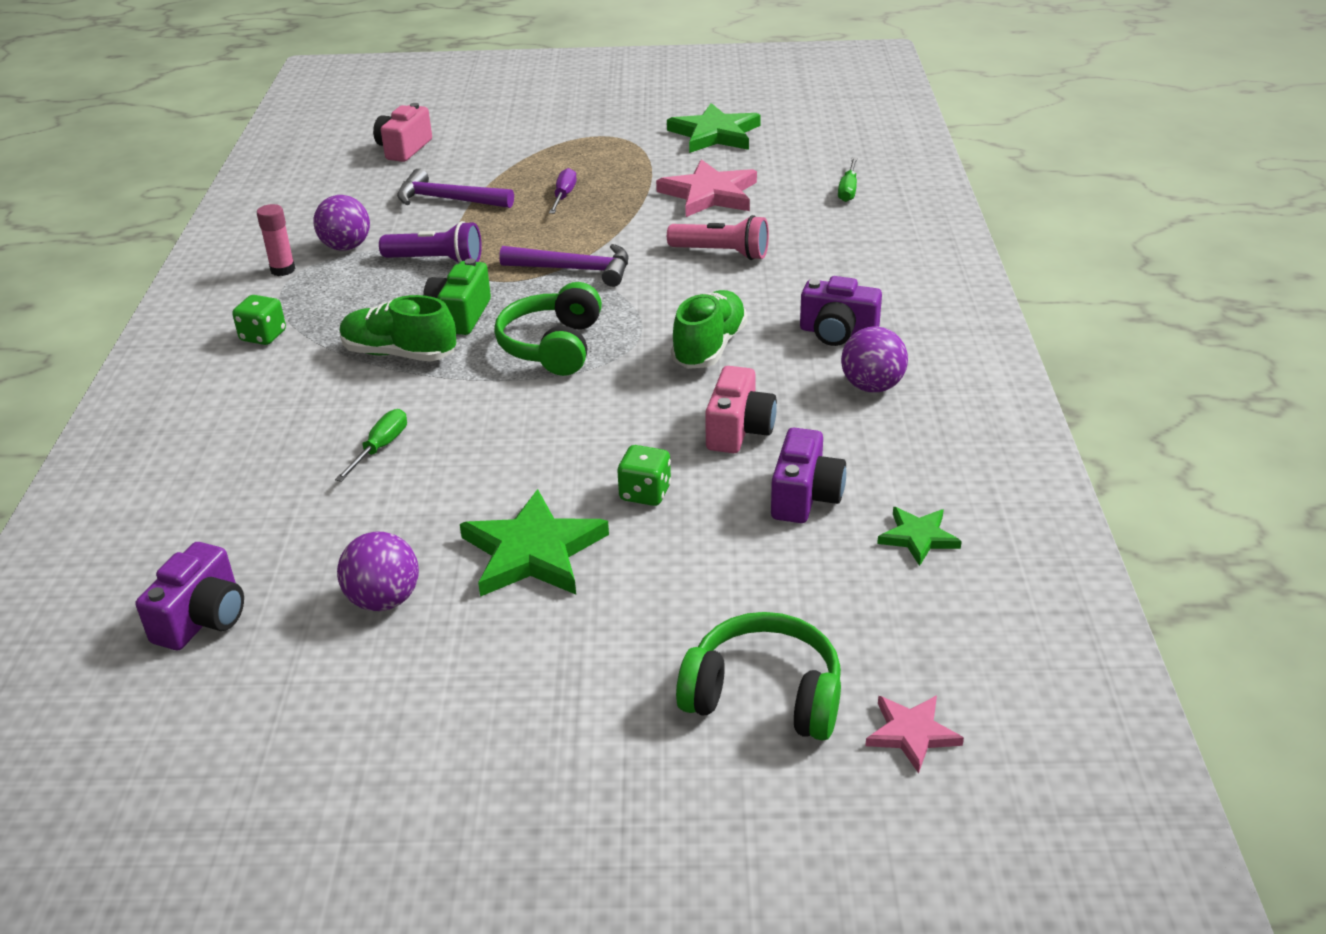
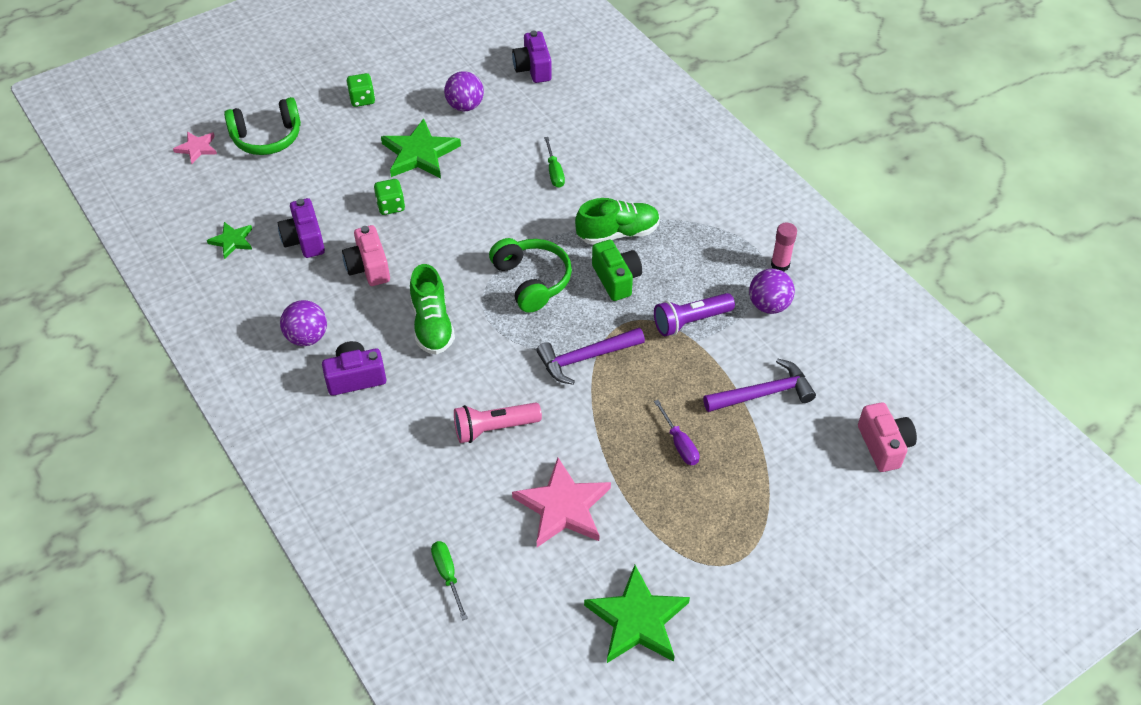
camera: 145 degrees right, 15 degrees up
green dice [232,295,286,345] -> green dice moved to [346,73,375,107]

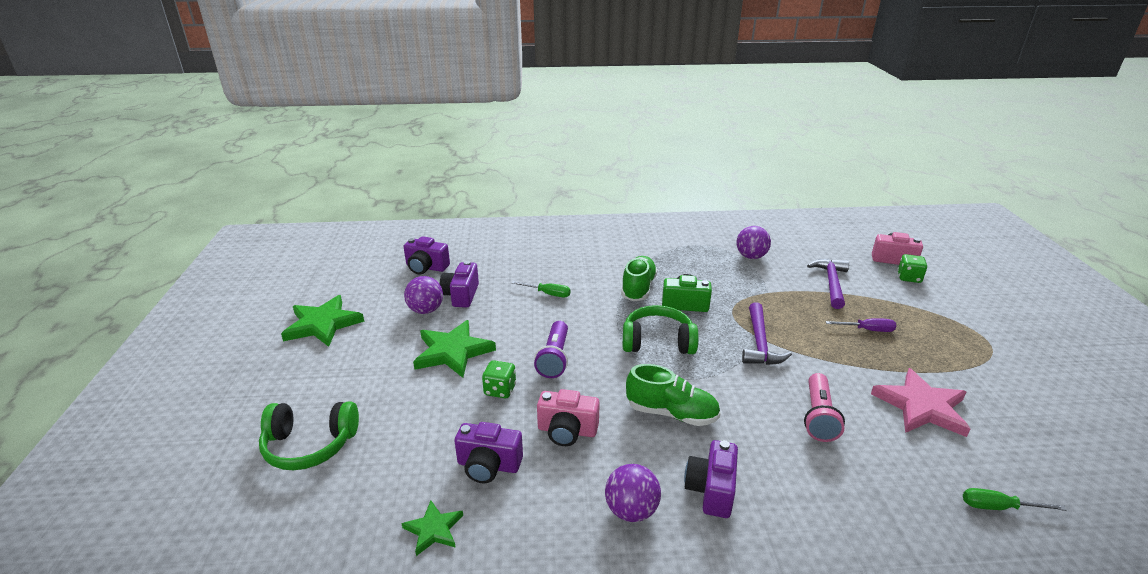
camera: 60 degrees left, 20 degrees down
pink star [173,132,217,164] -> none
green headphones [224,97,301,155] -> green headphones turned 75 degrees clockwise [259,401,359,470]
green dice [346,73,375,107] -> green dice moved to [898,254,927,283]
green star [584,565,690,663] -> green star moved to [281,295,364,347]
purple flashlight [654,293,735,336] -> purple flashlight moved to [534,321,568,378]
pink glue stick [771,223,797,271] -> none
none -> purple camera [440,261,479,308]

